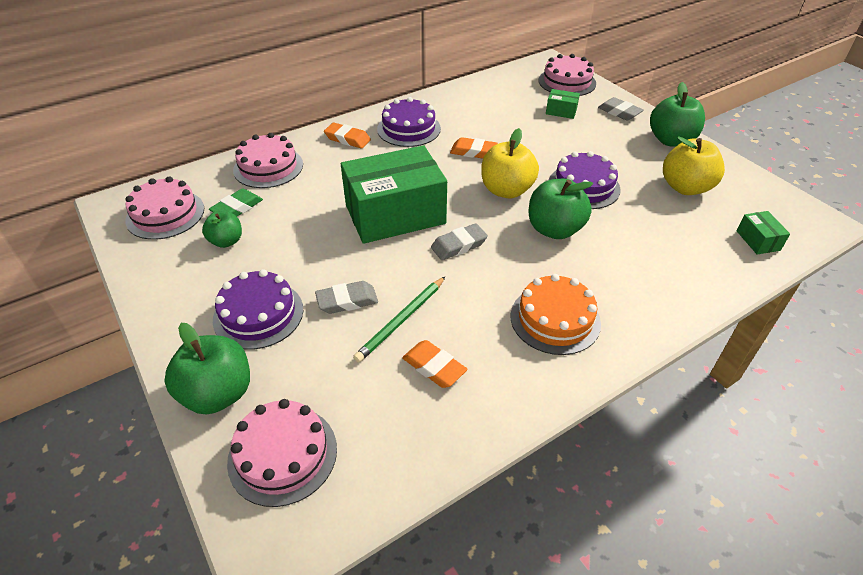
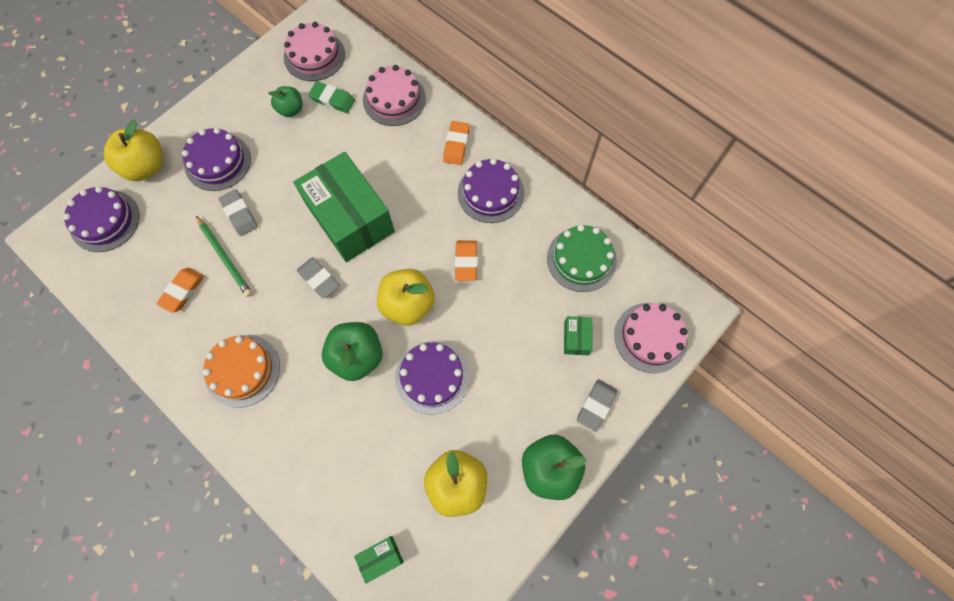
camera: 75 degrees right, 25 degrees up
green apple [164,323,250,414] -> yellow apple [104,120,163,181]
pink cake [227,399,337,507] -> purple cake [63,186,140,252]
green pencil [353,276,446,363] -> green pencil turned 150 degrees counterclockwise [196,216,252,297]
none -> green cake [547,225,617,292]

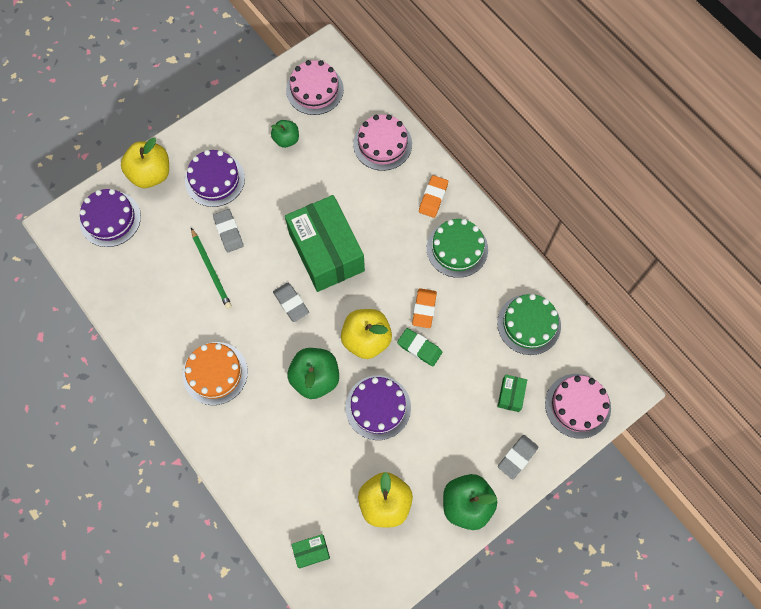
camera: 10 degrees right, 0 degrees up
orange eraser [156,268,204,313] -> none
green eraser [308,81,355,113] -> green eraser moved to [397,328,442,367]
purple cake [458,158,524,223] -> green cake [427,219,488,278]

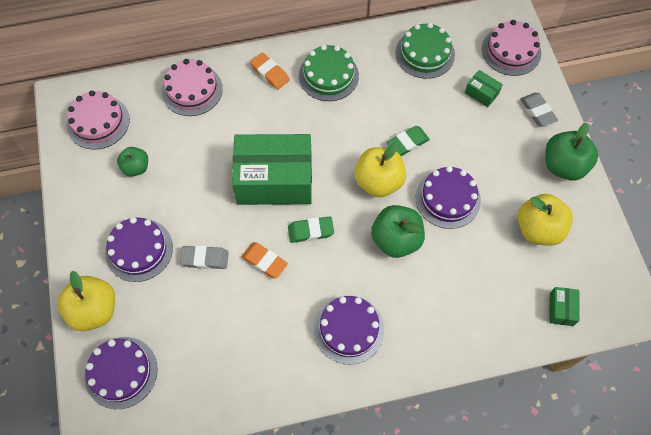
camera: 65 degrees left, 5 degrees down
orange cake [183,342,248,405] -> purple cake [314,295,384,364]
green pencil [191,228,232,309] -> none
grey eraser [273,283,309,322] -> green eraser [288,216,334,243]
orange eraser [412,288,437,328] -> orange eraser moved to [241,242,288,279]

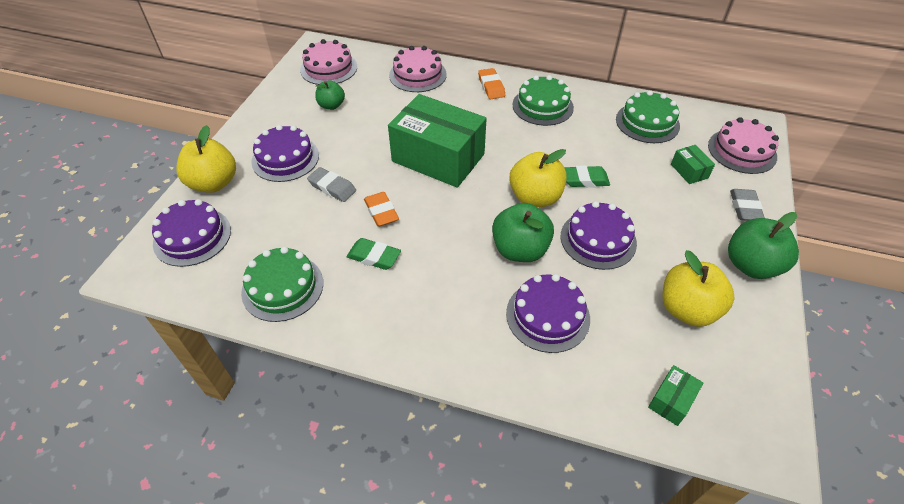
camera: 30 degrees right, 15 degrees down
green eraser [288,216,334,243] -> green eraser moved to [347,238,401,270]
purple cake [314,295,384,364] -> purple cake moved to [506,274,590,353]
none -> green cake [241,246,323,322]

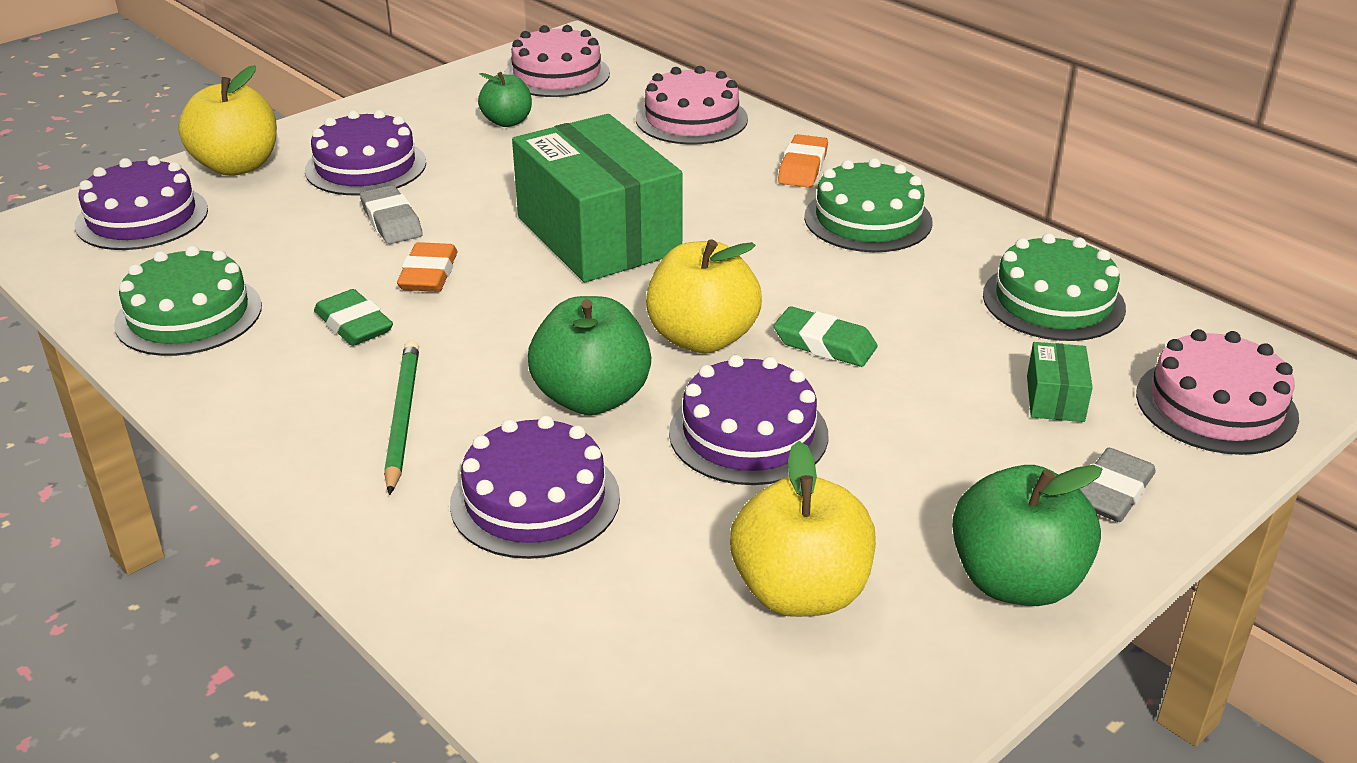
camera: 30 degrees right, 15 degrees down
green box [648,365,703,426] -> none
none -> green pencil [384,340,419,495]

